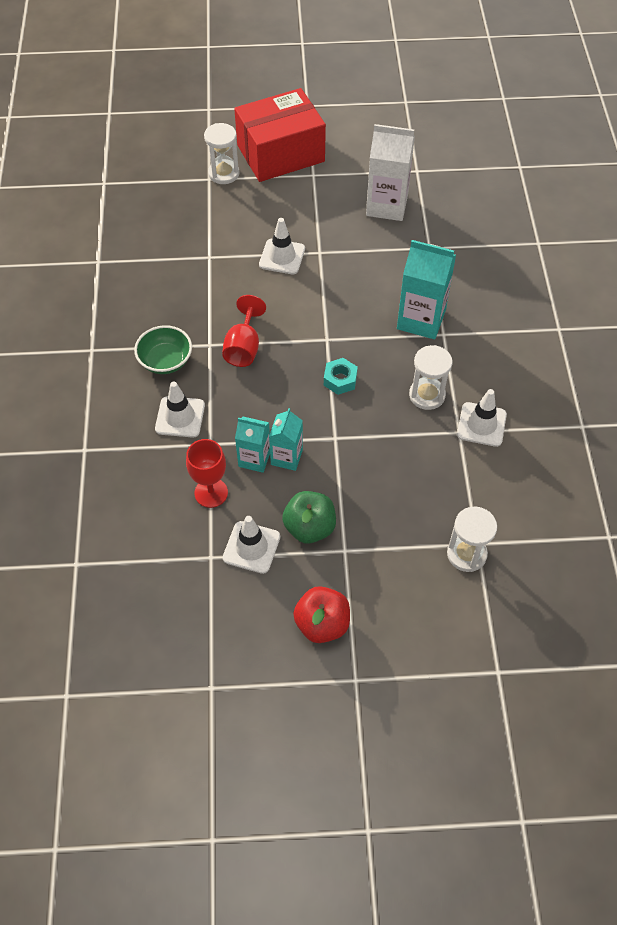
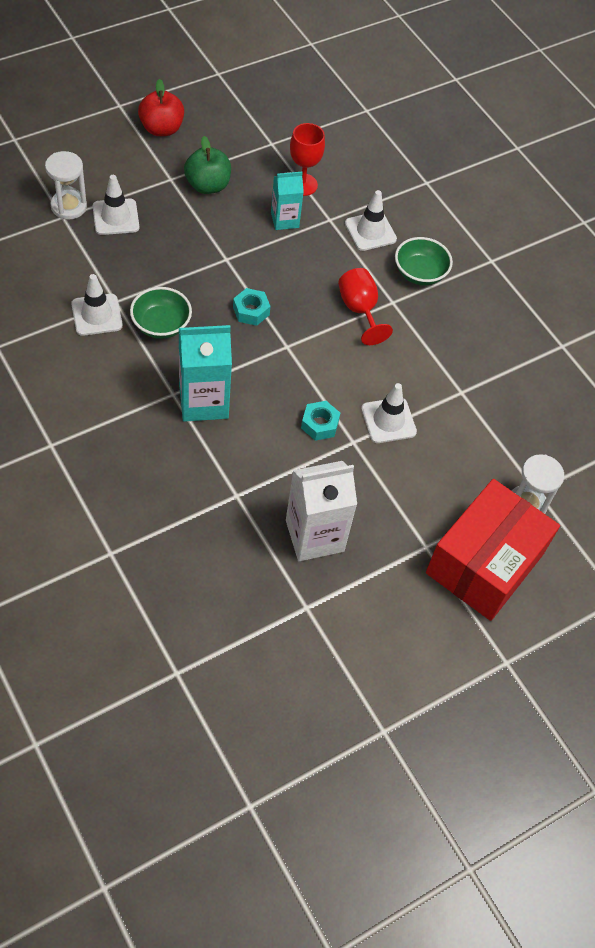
camera: 145 degrees right, 0 degrees up
white traffic cone [223,516,280,574] -> white traffic cone moved to [93,175,139,235]
turquoise carton [269,408,303,471] -> none
white hourglass [409,345,453,410] -> green bowl [130,287,192,339]
none -> turquoise nut [301,401,340,441]

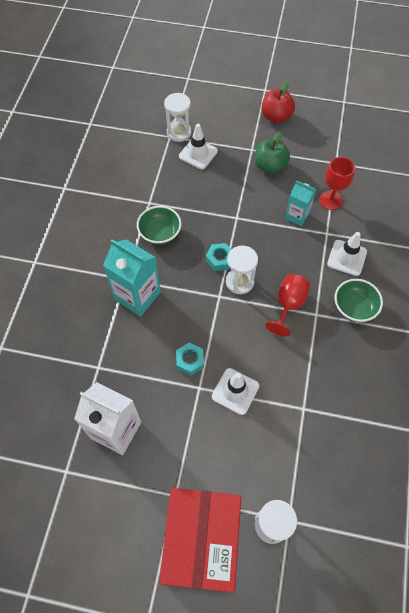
camera: 50 degrees right, 5 degrees up
white traffic cone [71,274,123,336] -> none
red box [426,479,560,621] -> red box turned 75 degrees counterclockwise [159,488,241,593]
none -> white hourglass [226,246,258,294]

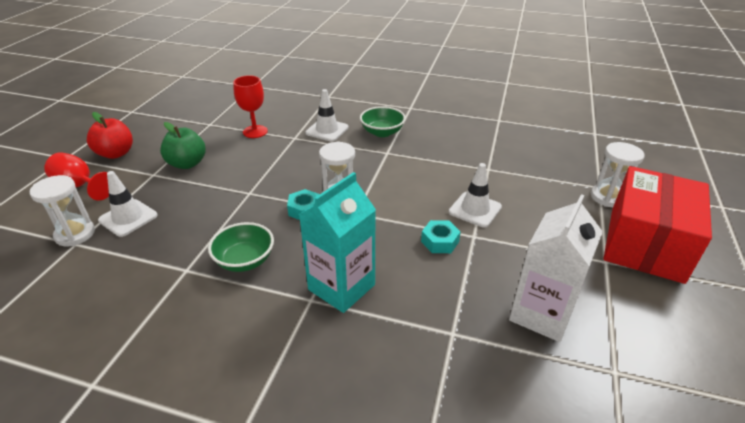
camera: 85 degrees left, 25 degrees down
red box [159,488,241,593] -> red box turned 75 degrees counterclockwise [603,166,712,284]
red goblet [265,274,311,336] -> red goblet moved to [44,152,109,201]
turquoise carton [285,180,316,226] -> none

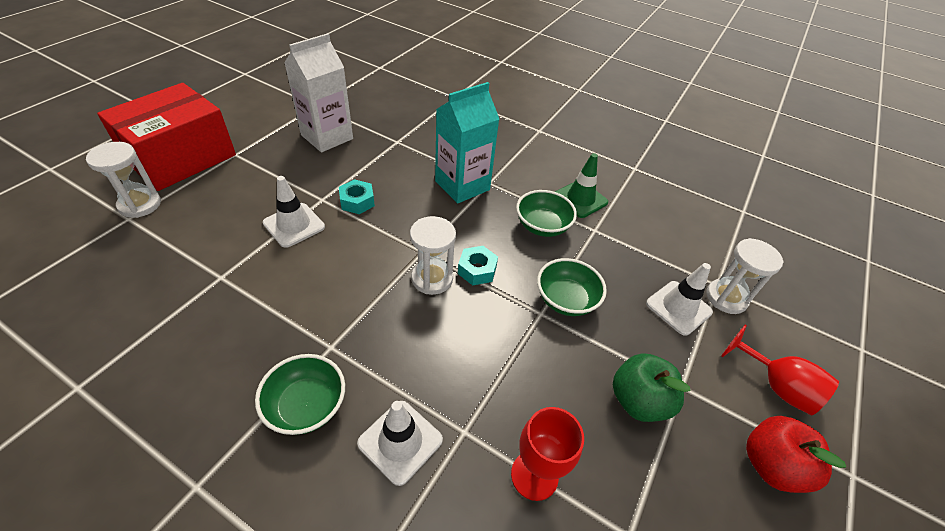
camera: 170 degrees left, 10 degrees up
none -> green bowl [537,258,607,316]
none -> green traffic cone [555,153,608,218]

